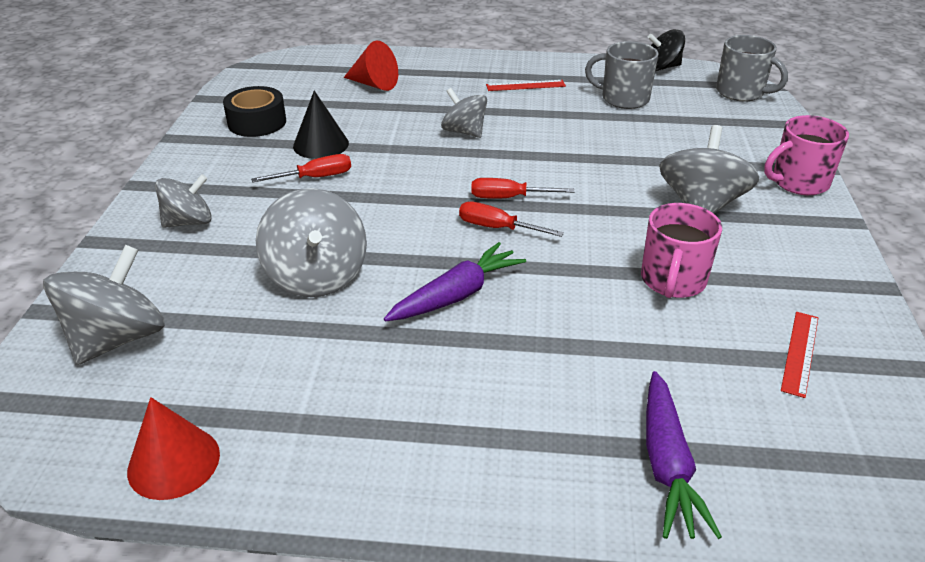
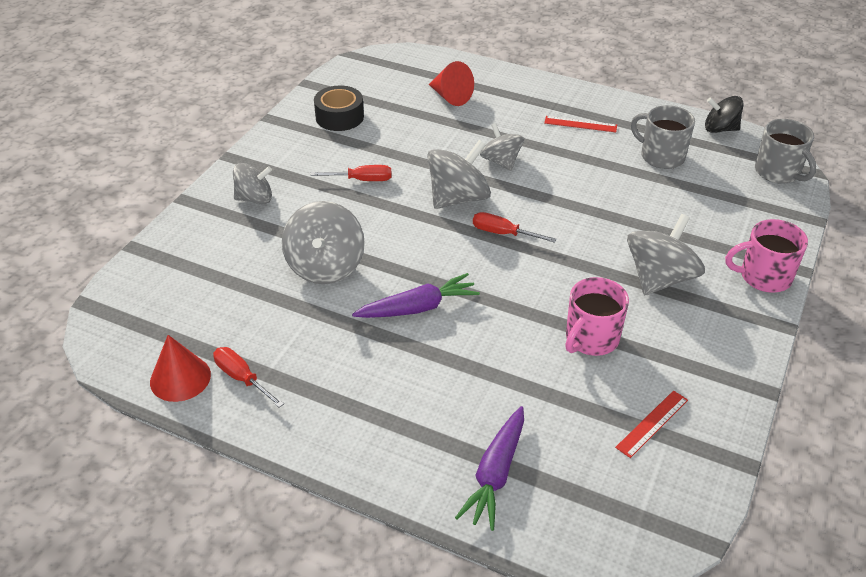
camera: 20 degrees right, 5 degrees up
grey spinning top [43,245,165,365] -> grey spinning top moved to [427,140,491,209]
black cone [293,90,349,159] -> none
red screwdriver [459,202,564,237] -> red screwdriver moved to [213,347,284,408]

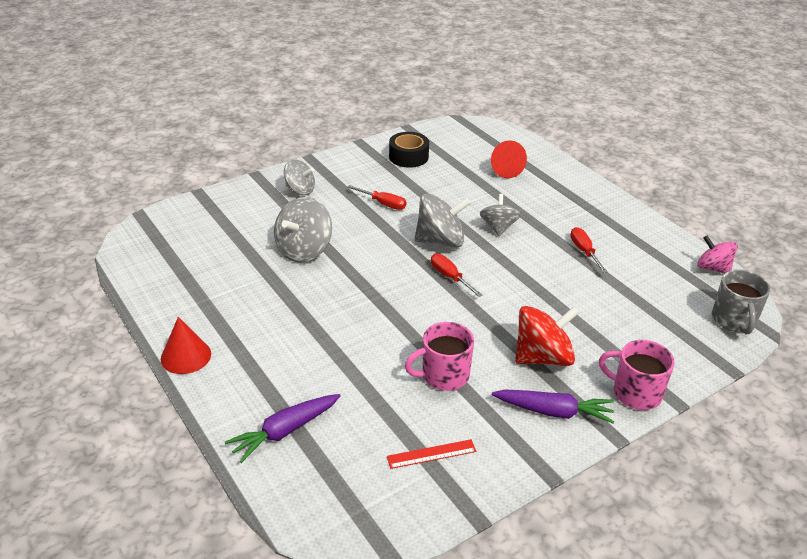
camera: 30 degrees right, 5 degrees down
red cone [150,335,211,402] -> red cone moved to [161,317,211,374]
red screwdriver [213,347,284,408] -> red screwdriver moved to [570,227,608,273]
purple carrot [352,273,480,318] -> purple carrot moved to [492,389,614,423]
red ruler [544,116,617,132] -> none
grey spinning top [627,214,705,295] -> red spinning top [515,306,579,366]
grey mug [631,105,695,169] -> none
black spinning top [705,96,744,133] -> pink spinning top [697,235,738,274]

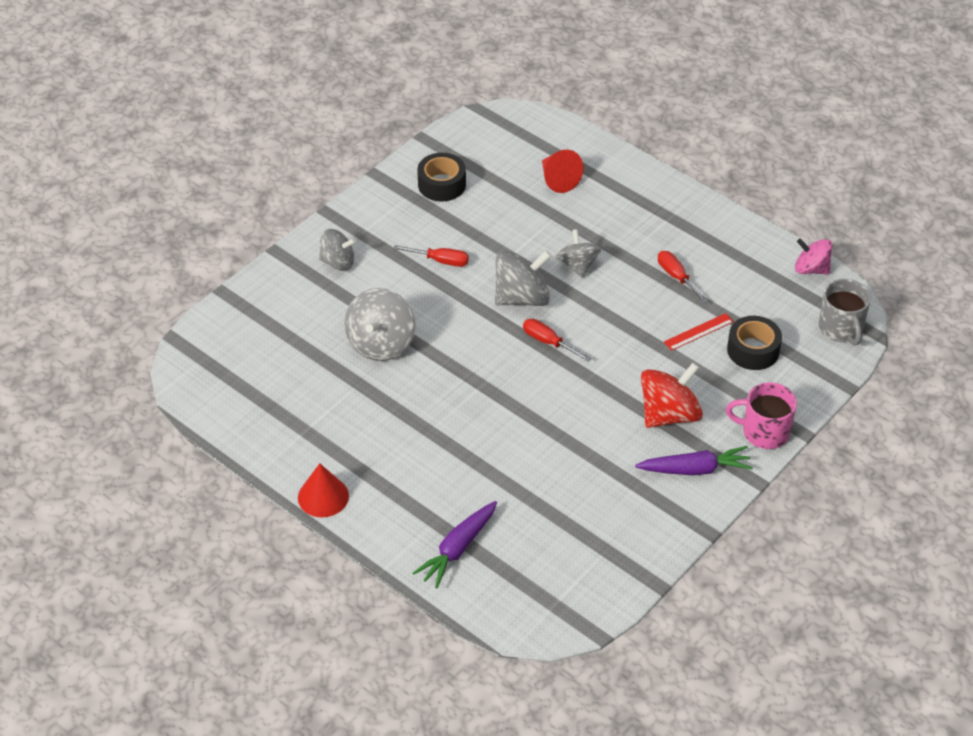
camera: 15 degrees left, 10 degrees up
red ruler [387,439,476,469] -> red ruler moved to [664,313,734,351]
pink mug [405,322,474,391] -> none
none -> black tape [727,316,782,370]

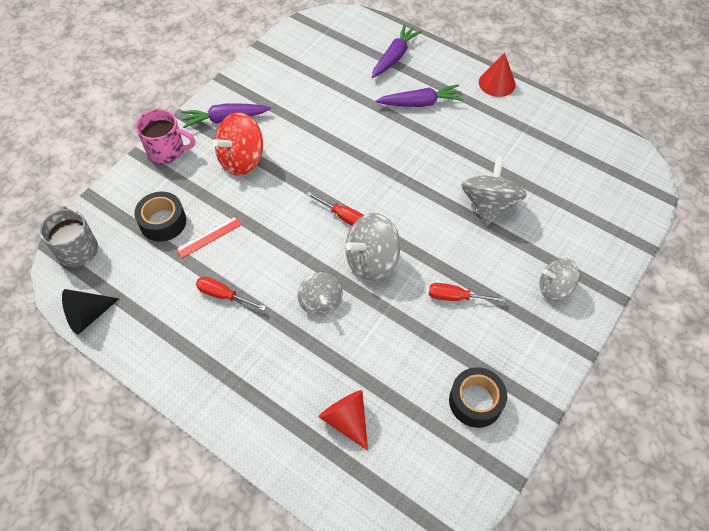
camera: 175 degrees right, 10 degrees up
red screwdriver [658,251,708,303] -> red screwdriver turned 150 degrees clockwise [196,276,266,311]
pink spinning top [795,238,833,274] -> black cone [62,289,120,335]
none -> purple carrot [376,84,464,107]

